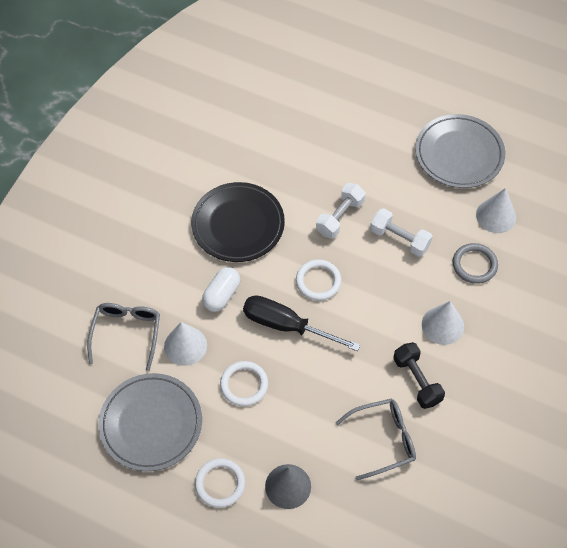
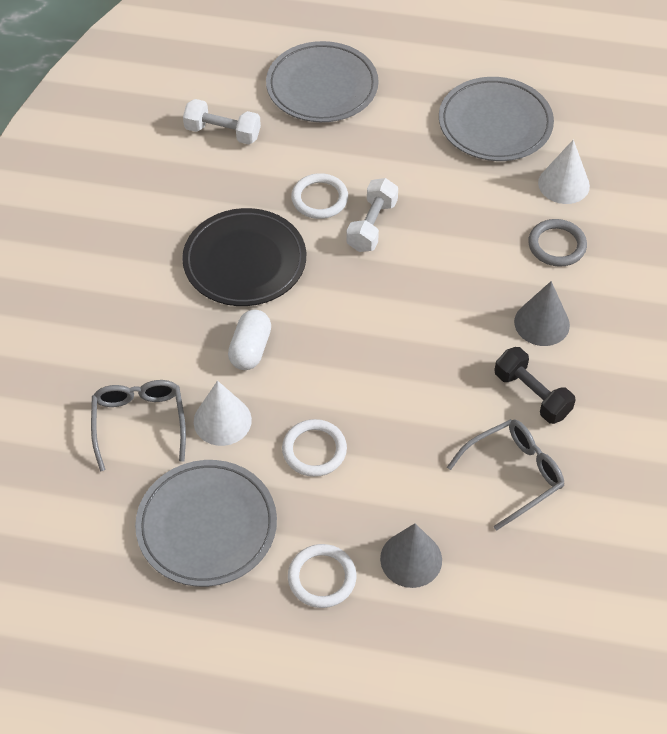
camera: 15 degrees left, 5 degrees down
black screwdriver [243,295,360,351] -> none
white ring [296,259,342,301] -> white ring moved to [291,173,348,219]
white dumbbell [370,208,433,257] -> white dumbbell moved to [183,99,261,144]
white cone [422,301,464,345] -> grey cone [514,281,570,346]
none -> grey plate [266,41,379,122]

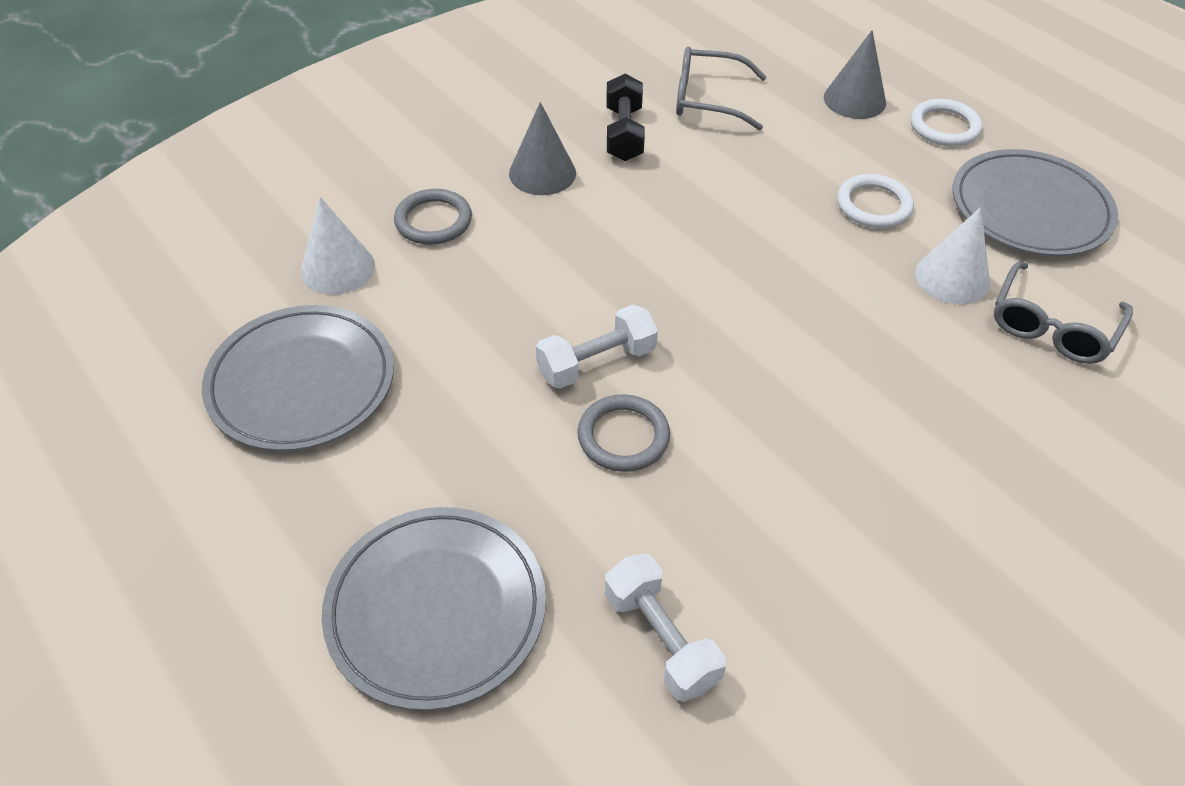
camera: 140 degrees left, 5 degrees down
black plate [182,208,306,306] -> none
white capsule [228,310,271,370] -> none
white ring [291,173,348,219] -> grey ring [577,394,670,472]

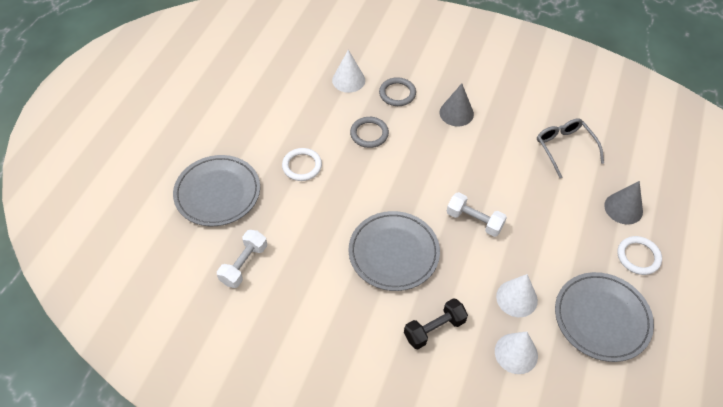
camera: 60 degrees right, 5 degrees up
grey plate [202,305,394,451] -> grey plate moved to [348,211,440,291]
white dumbbell [536,305,658,389] -> white dumbbell moved to [447,192,507,237]
grey ring [577,394,670,472] -> grey ring moved to [350,117,389,148]
black dumbbell [606,74,645,161] -> black dumbbell moved to [404,298,468,349]
white ring [837,174,914,228] -> white ring moved to [282,148,322,181]
grey glasses [994,262,1133,364] -> white cone [495,331,538,374]

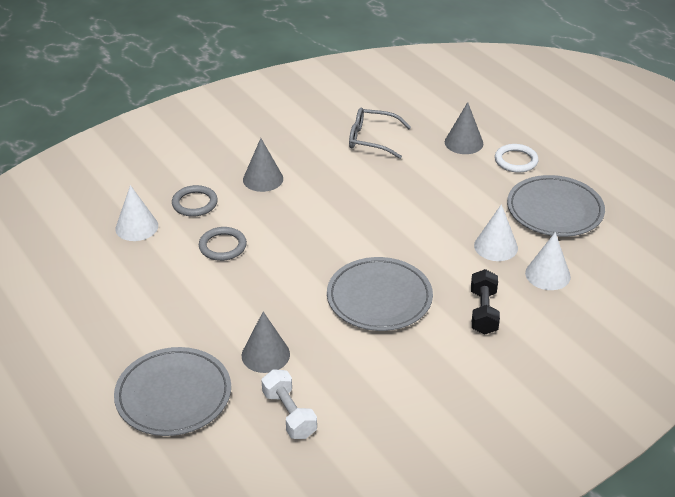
camera: 55 degrees left, 15 degrees down
white ring [282,148,322,181] -> none
white dumbbell [447,192,507,237] -> none
none -> grey cone [242,312,290,373]

